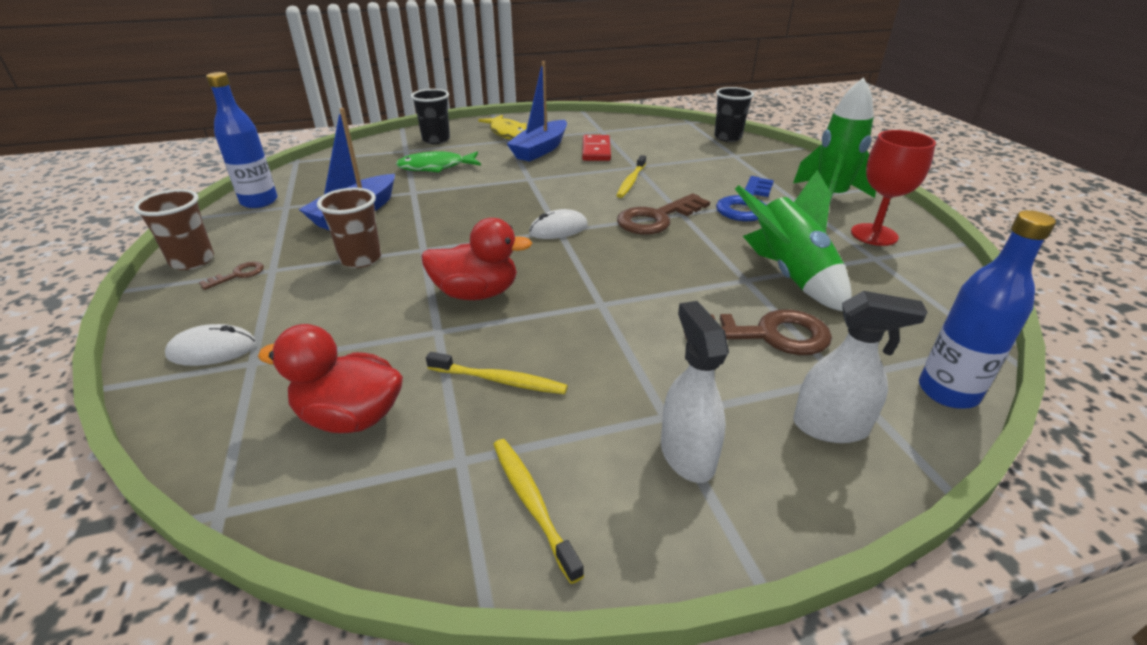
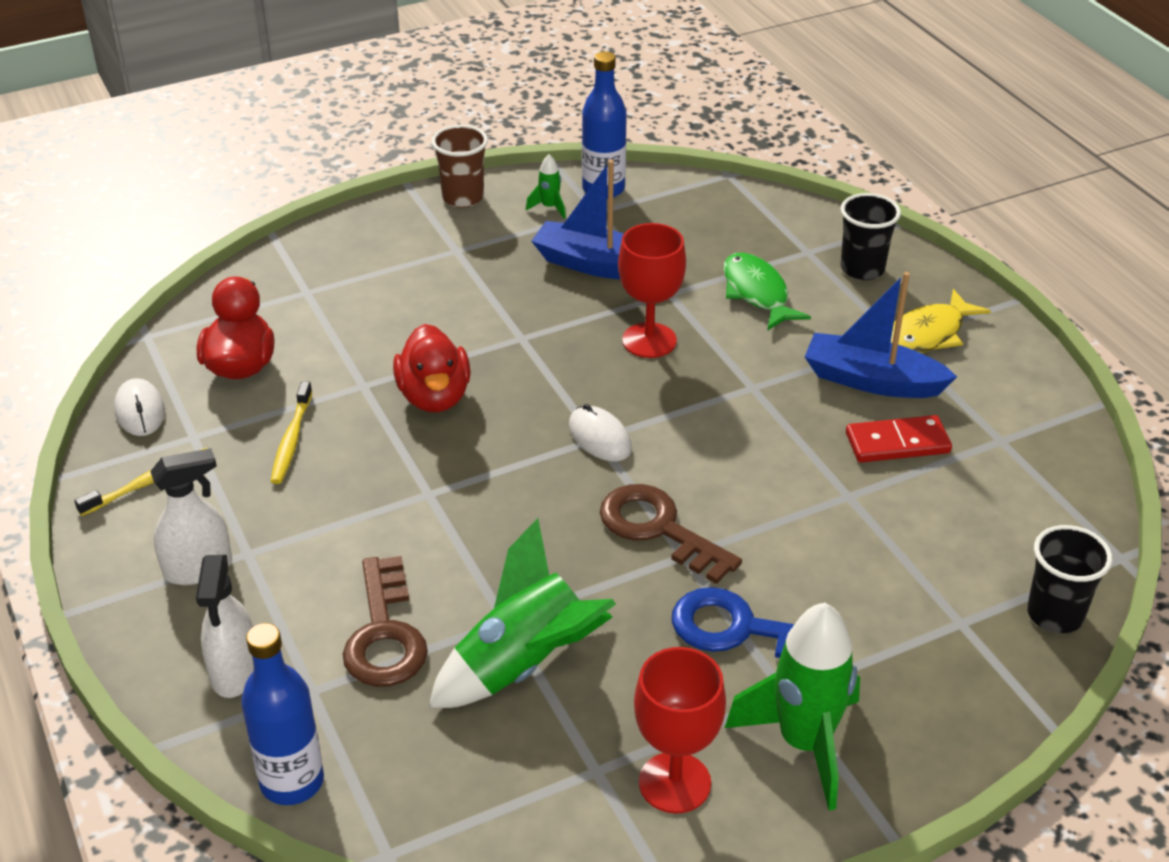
camera: 80 degrees right, 5 degrees up
white mouse [165,324,256,366] -> white mouse moved to [114,378,165,436]
brown key [199,261,264,290] -> none
brown cup [317,188,381,268] -> none
yellow toothbrush [616,155,646,198] -> none
none -> green rocket [526,155,566,219]
none -> red goblet [618,223,686,358]

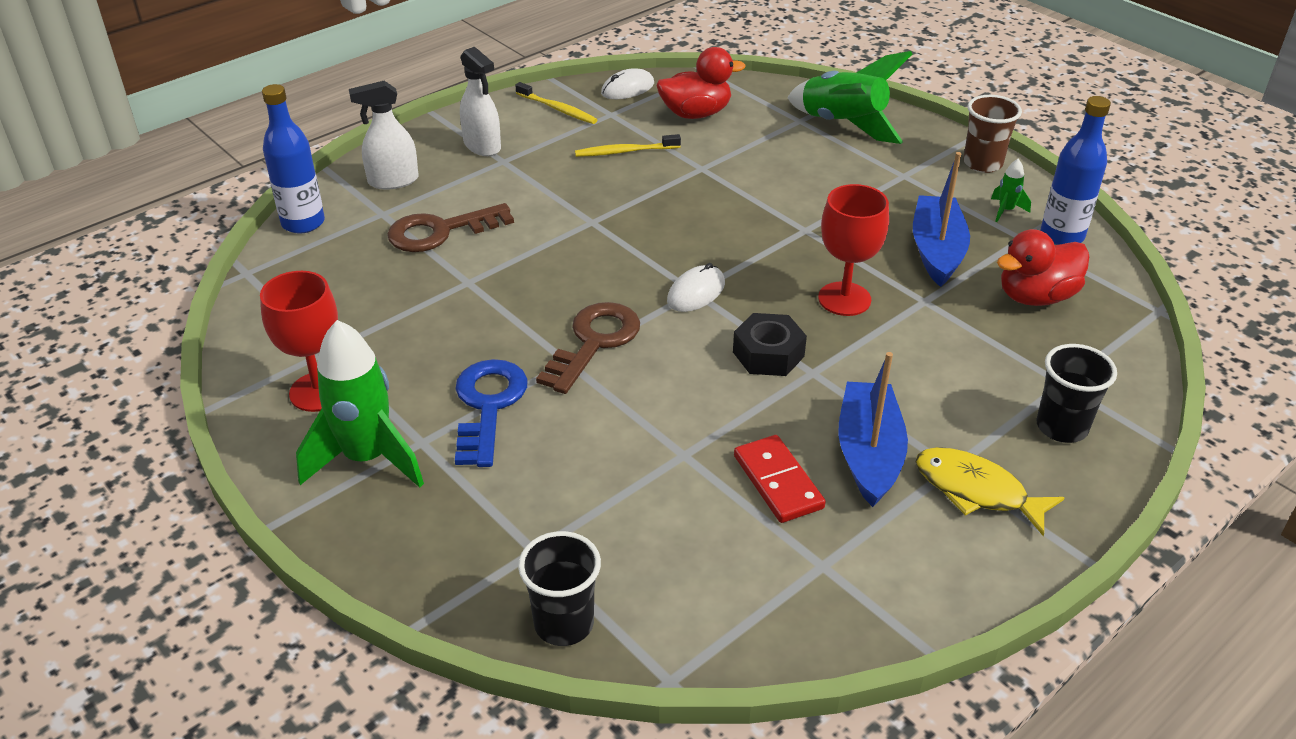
camera: 75 degrees right, 0 degrees up
red duck [393,324,471,412] -> red duck moved to [997,229,1089,306]
green rocket [429,518,616,708] -> green rocket moved to [787,51,912,144]
green fish [723,253,811,330] -> none
none -> black nut [733,313,807,376]

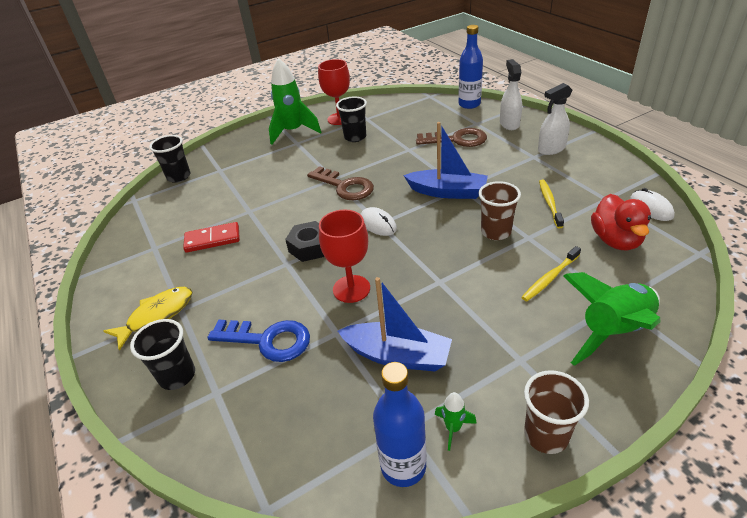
camera: 105 degrees right, 0 degrees up
brown key [387,203,514,252] -> brown key turned 105 degrees clockwise [416,128,487,147]
blue key [455,359,528,467] -> blue key moved to [207,320,310,362]
yellow toothbrush [515,82,598,124] -> yellow toothbrush moved to [521,246,581,301]
blue boat [838,352,908,507] -> blue boat moved to [403,122,488,199]
red duck [997,229,1089,306] -> none
none -> black cup [336,97,367,142]
none -> brown cup [478,181,521,240]

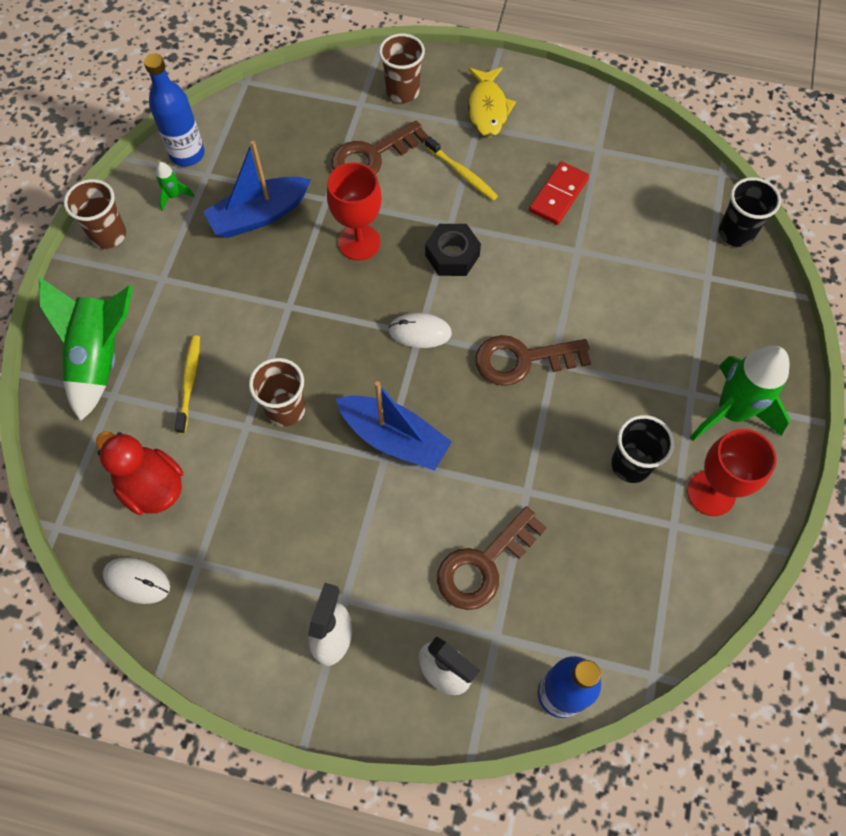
camera: 130 degrees right, 25 degrees up
black cup [130,319,195,390] -> brown cup [379,33,425,103]
blue key [207,320,310,362] -> brown key [331,120,429,174]
blue boat [403,122,488,199] -> blue boat turned 120 degrees counterclockwise [336,381,452,471]
yellow toothbrush [539,180,564,228] -> yellow toothbrush moved to [425,136,498,200]

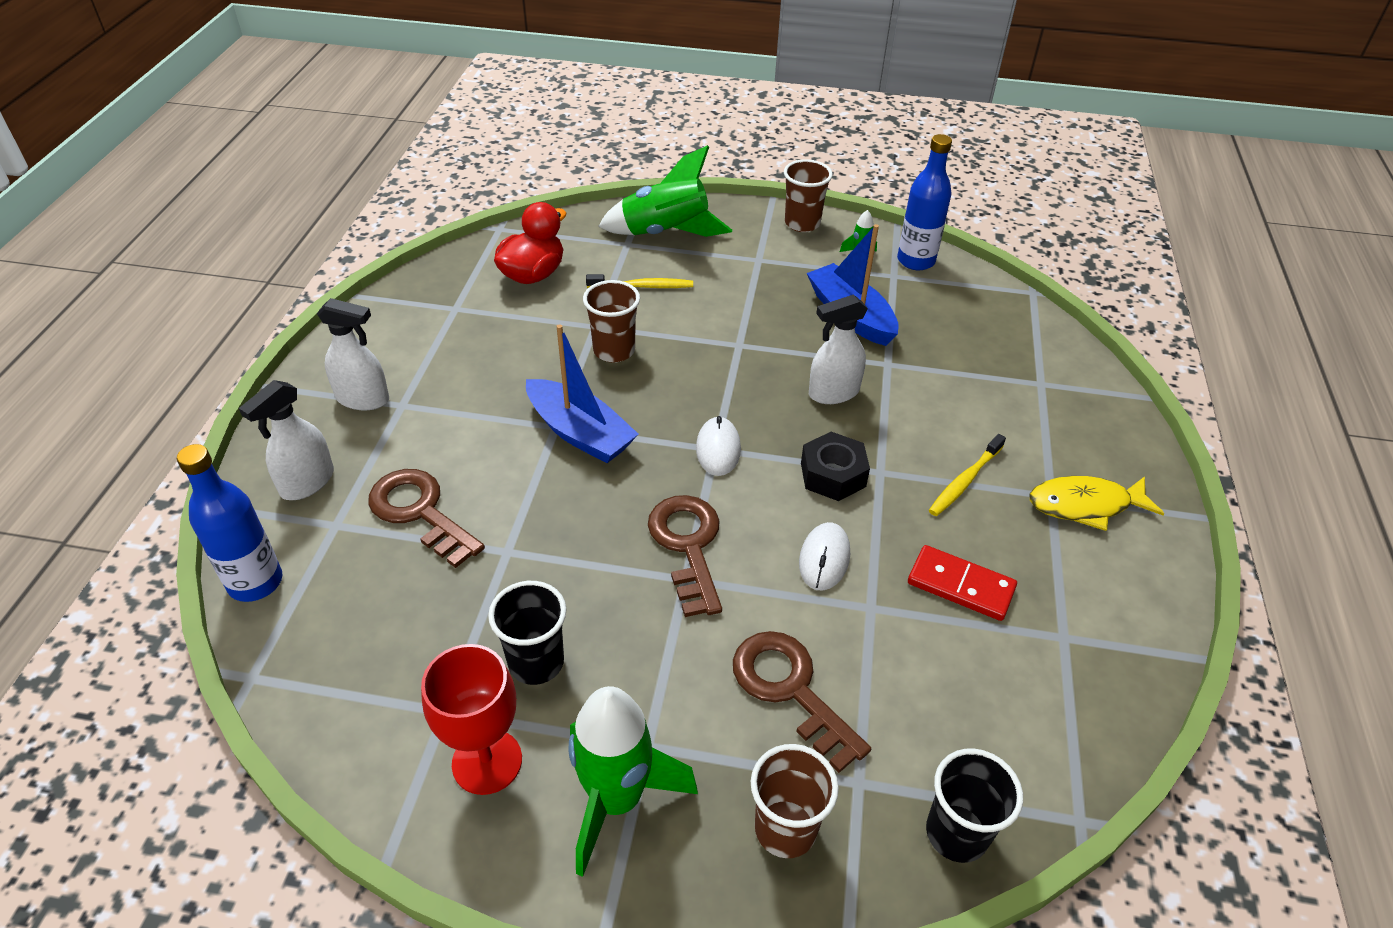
camera: 85 degrees right, 20 degrees down
white mouse [103,557,170,604] -> white mouse moved to [799,522,850,591]
red goblet [327,162,382,261] -> white spray bottle [809,294,868,404]
brown key [331,120,429,174] -> brown key moved to [733,631,871,773]
blue boat [336,381,452,471] -> blue boat turned 75 degrees counterclockwise [526,324,638,463]
brown cup [379,33,425,103] -> brown cup moved to [751,744,839,858]

